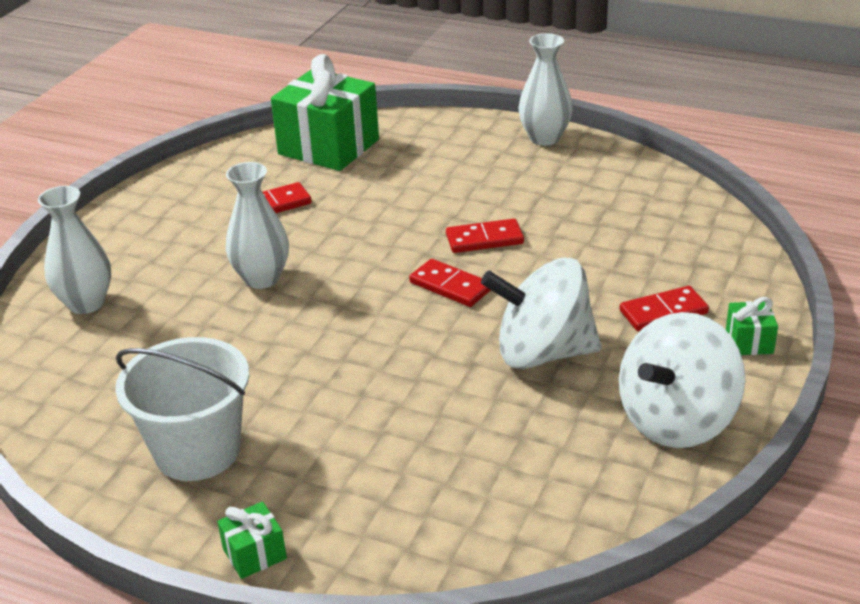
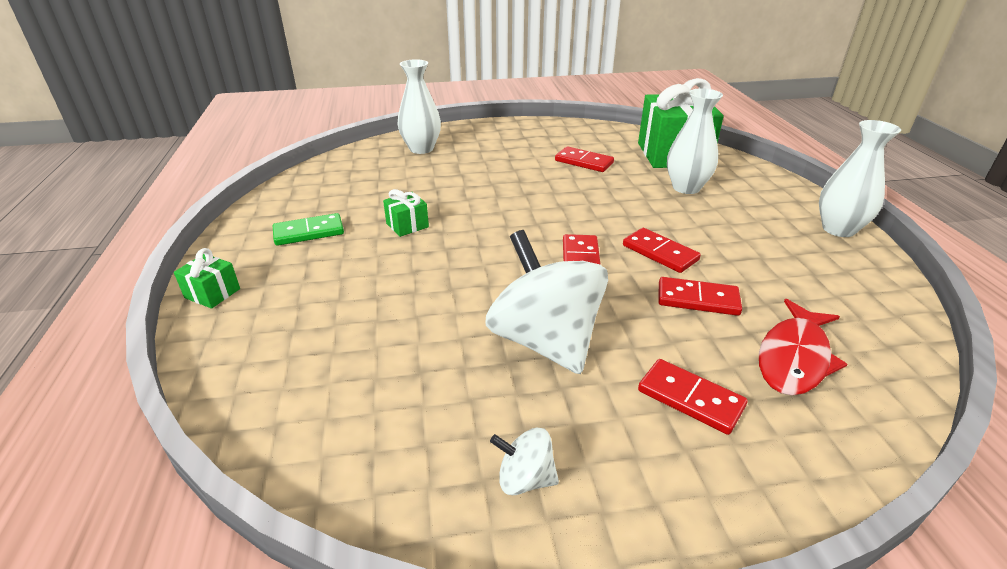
camera: 55 degrees right, 0 degrees up
white bucket [115,337,249,481] -> green domino [273,213,344,246]
white vase [226,162,289,289] -> white vase moved to [667,88,723,194]
white spinning top [619,312,745,448] -> white spinning top [490,428,559,495], size x0.44
green gift [726,297,778,355] -> green gift moved to [383,189,429,237]
none -> red domino [658,277,742,316]
none -> red fish [759,299,848,395]

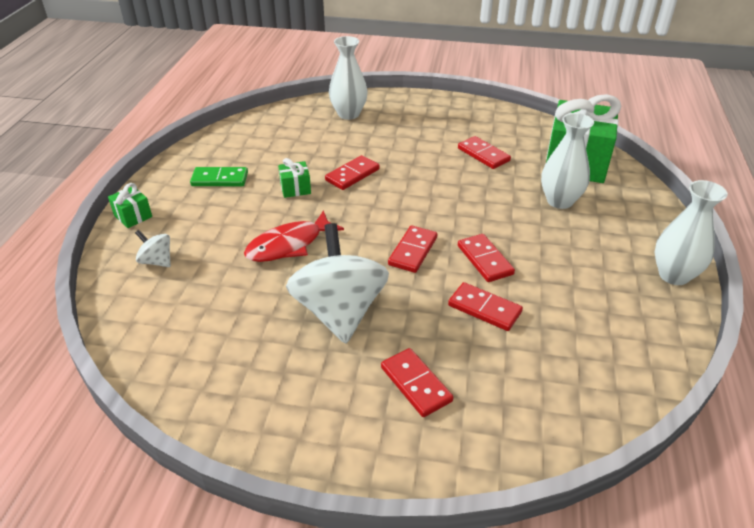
camera: 20 degrees right, 5 degrees up
white spinning top [490,428,559,495] -> white spinning top moved to [135,230,171,267]
red fish [759,299,848,395] -> red fish moved to [244,210,344,262]
none -> red domino [325,155,380,190]

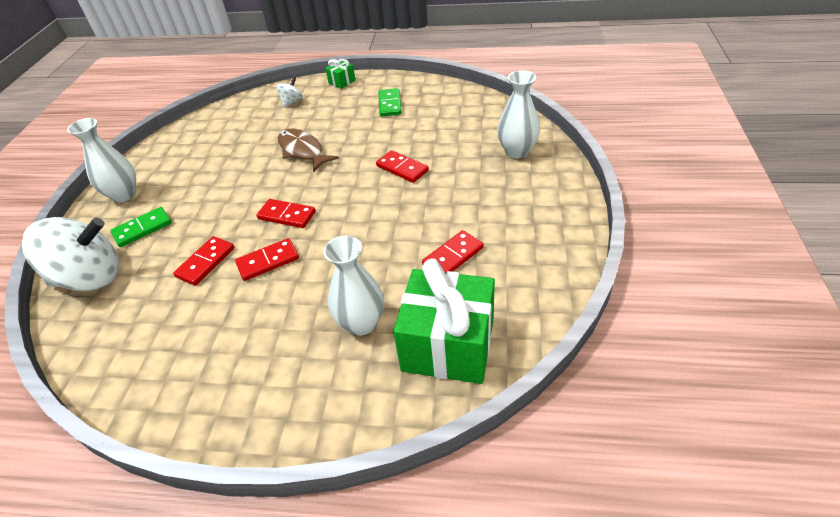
camera: 90 degrees right, 5 degrees up
red fish [244,210,344,262] -> brown fish [278,129,339,172]
green gift [278,158,311,198] -> none
white spinning top [286,223,389,344] -> white spinning top moved to [22,217,119,291]
red domino [381,348,453,417] -> green domino [110,207,172,247]
white vase [655,180,728,285] -> white vase moved to [67,118,136,202]

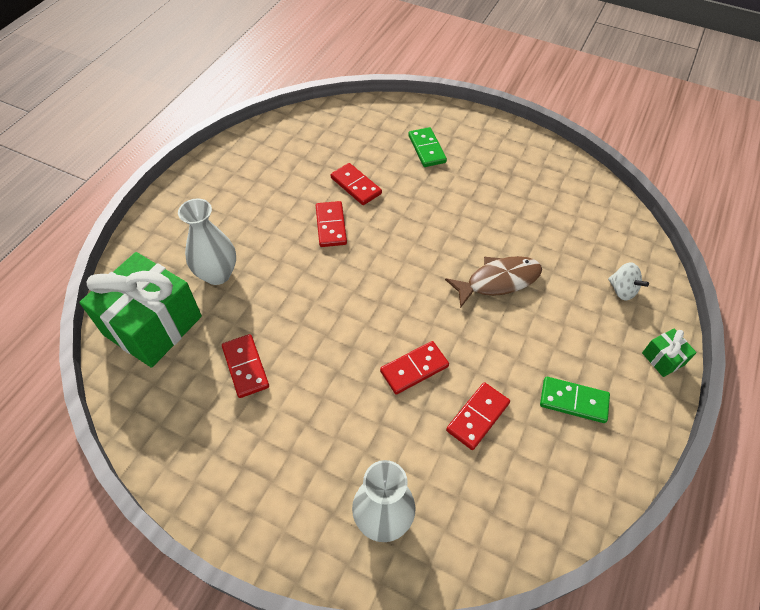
camera: 105 degrees right, 10 degrees up
white spinning top [22,217,119,291] -> none
white vase [67,118,136,202] -> none
red domino [256,199,315,228] -> red domino moved to [446,382,510,450]

